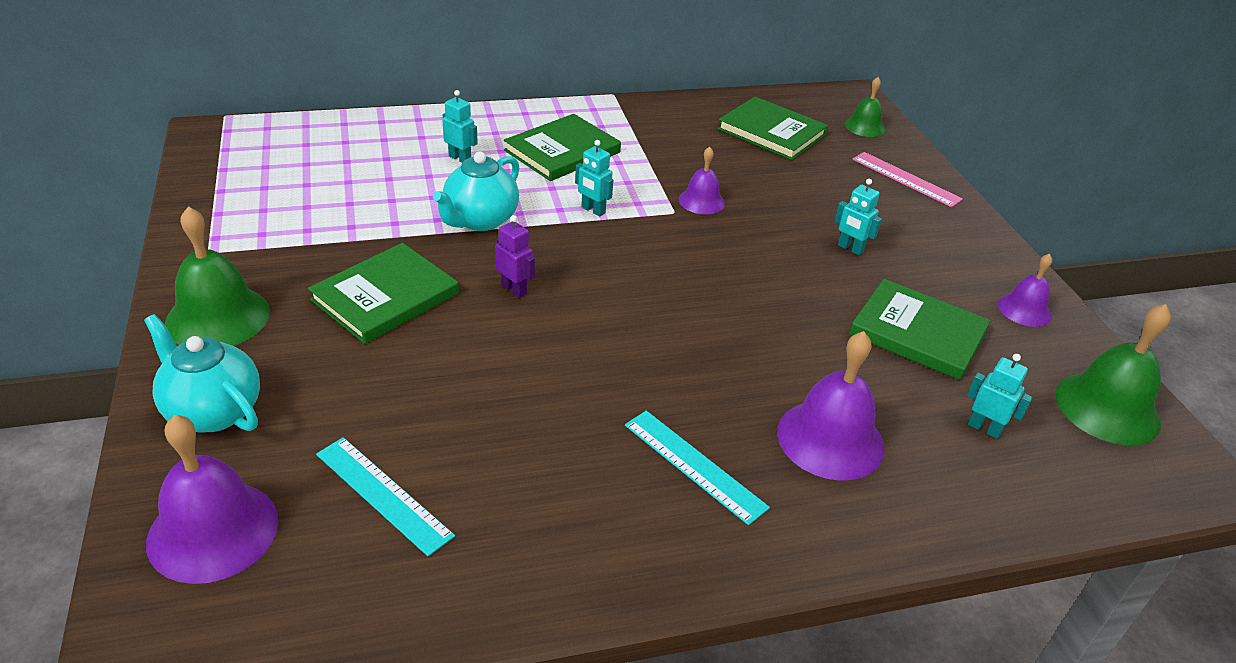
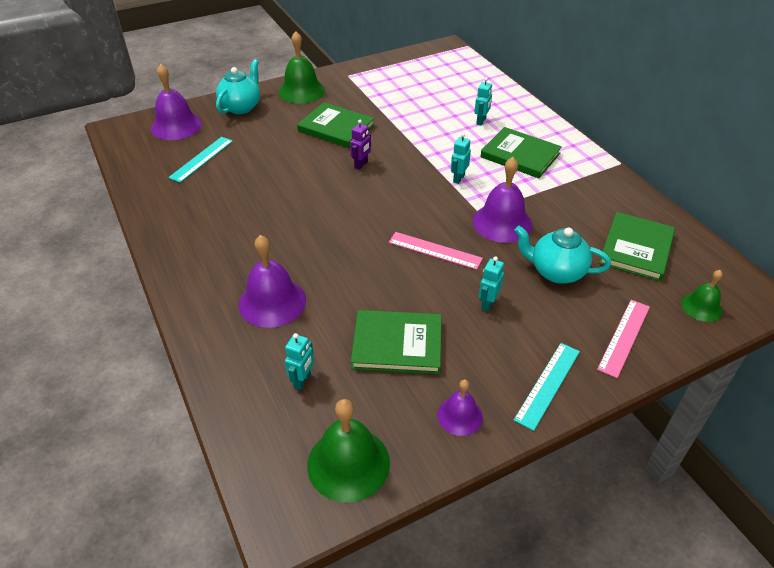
camera: 80 degrees right, 5 degrees up
turquoise teapot [433,151,519,231] -> turquoise teapot moved to [514,226,611,284]
turquoise ruler [625,411,770,525] -> turquoise ruler moved to [514,343,580,431]
purple bell [678,147,725,214] -> purple bell [473,157,532,243], size x1.72
green book [849,279,991,380] -> green book turned 75 degrees clockwise [351,310,442,374]
none -> pink ruler [389,232,483,270]

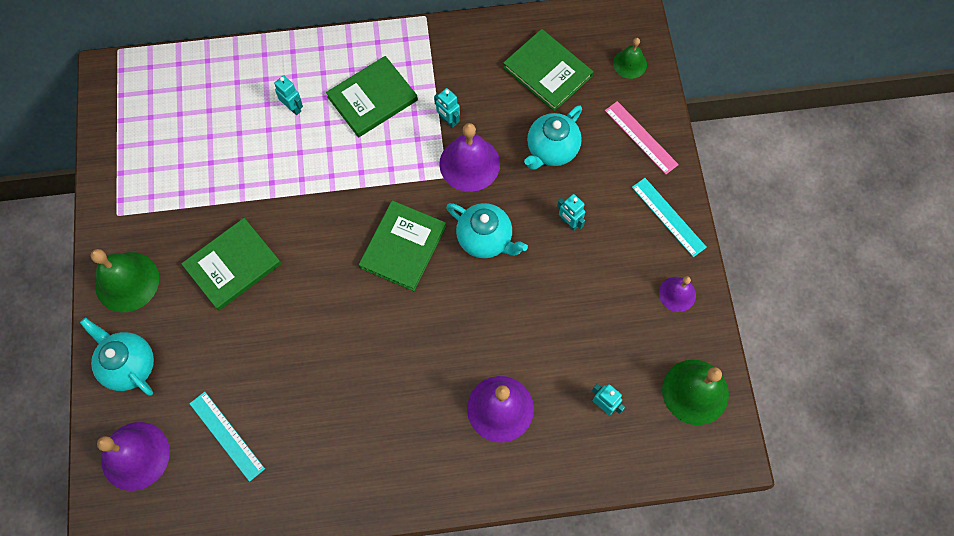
camera: 70 degrees left, 25 degrees up
purple robot [350,120,371,170] -> none
green book [351,310,442,374] -> green book moved to [359,200,446,291]
pink ruler [389,232,483,270] -> turquoise teapot [446,203,528,258]
turquoise robot [451,133,471,184] -> turquoise robot moved to [434,88,460,128]

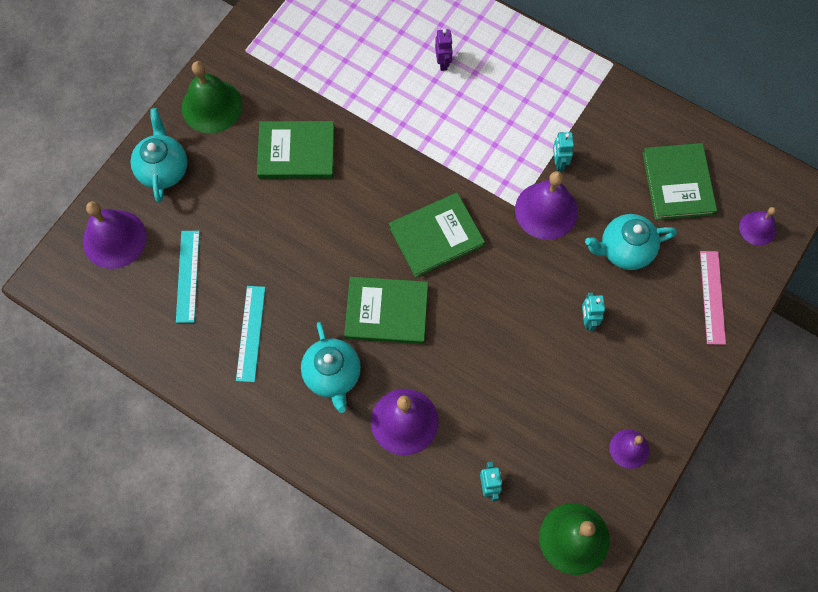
camera: 40 degrees right, 0 degrees up
turquoise robot [274,75,303,115] -> purple robot [435,29,453,71]
green book [326,56,418,137] -> green book moved to [344,277,428,344]
turquoise teapot [446,203,528,258] -> turquoise teapot moved to [301,322,361,413]
green bell [613,38,647,79] -> purple bell [739,207,776,246]
turquoise ruler [632,178,707,257] -> turquoise ruler moved to [236,286,266,382]

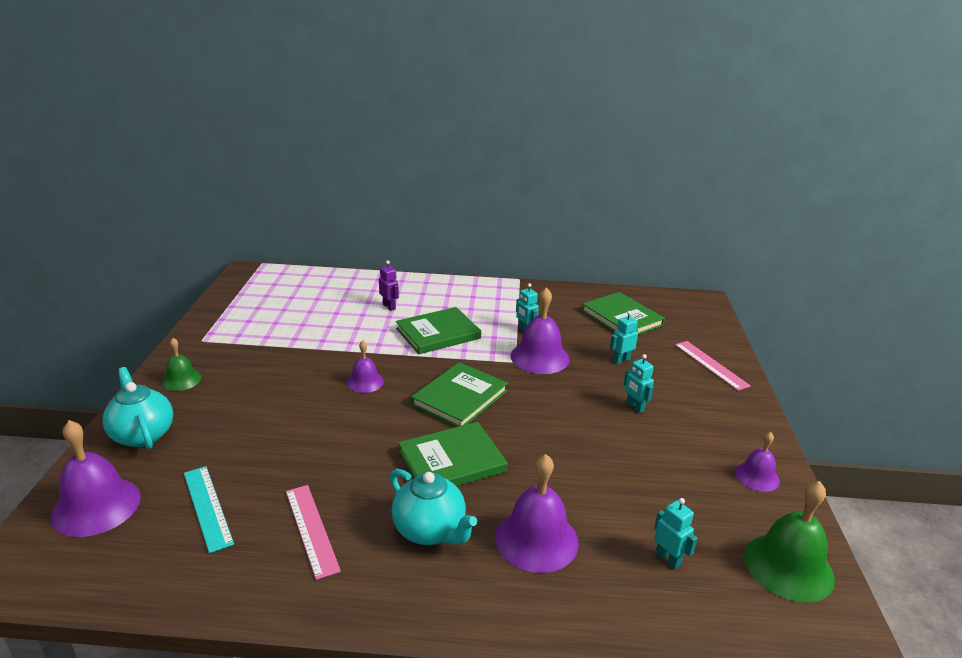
camera: 30 degrees left, 40 degrees down
green bell [182,61,242,133] -> green bell [162,338,202,391], size x0.58
turquoise ruler [236,286,266,382] -> pink ruler [286,485,341,580]
green book [257,121,335,179] -> green book moved to [396,307,481,354]
turquoise teapot [585,214,677,270] -> turquoise robot [610,311,638,364]
purple bell [739,207,776,246] -> purple bell moved to [347,341,384,393]

